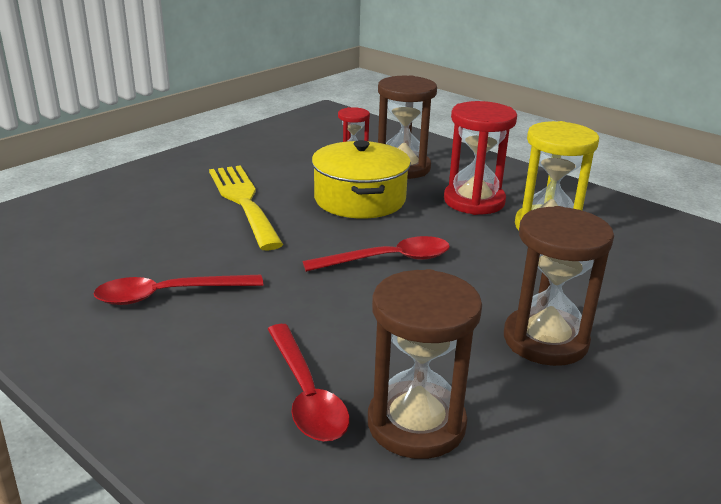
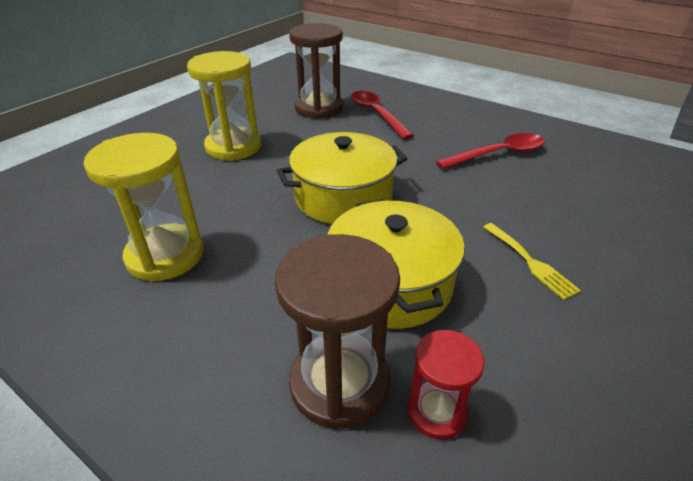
camera: 175 degrees right, 10 degrees up
yellow fork [209,165,283,250] -> yellow fork [483,223,581,300], size x0.51
red spoon [303,236,450,272] -> yellow pot [277,132,407,224]
red hourglass [444,101,517,215] -> none
brown hourglass [504,206,614,366] -> yellow hourglass [187,51,261,161]

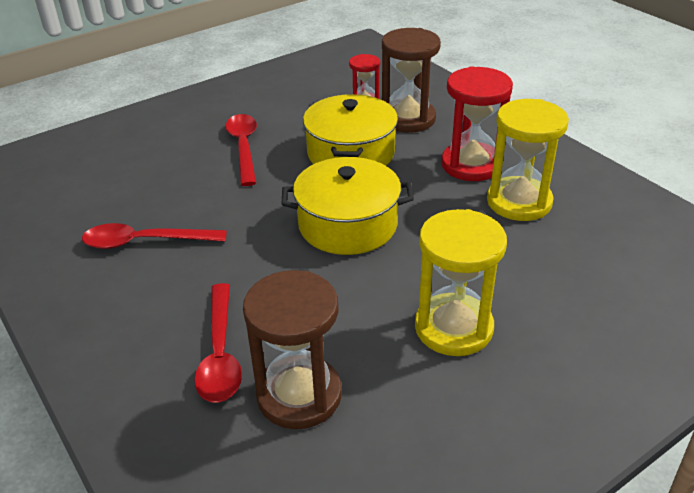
camera: 160 degrees left, 0 degrees up
yellow fork [483,223,581,300] -> red spoon [225,114,257,186]
none -> red hourglass [441,66,513,181]

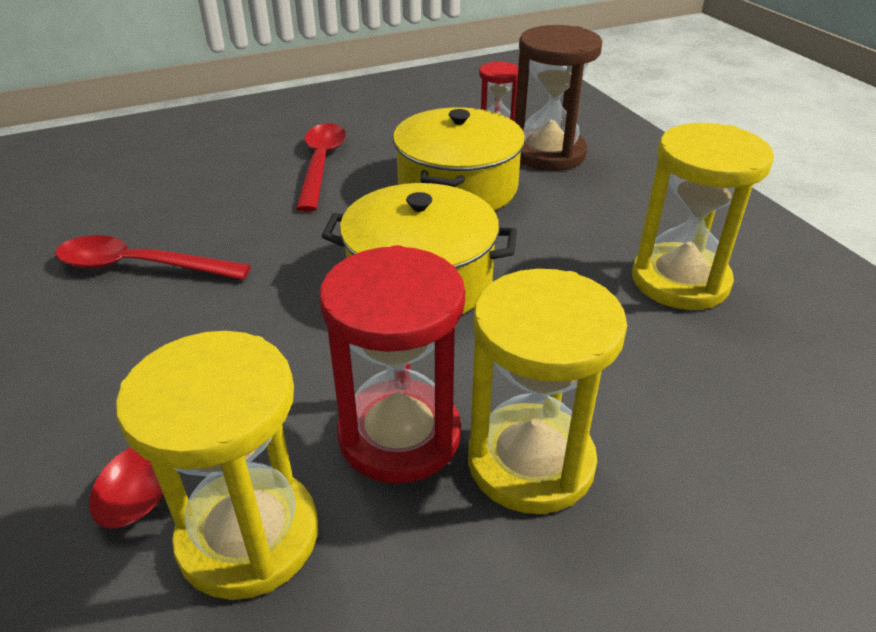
camera: 10 degrees right, 0 degrees up
brown hourglass [243,270,342,429] -> yellow hourglass [116,331,318,600]
red hourglass [441,66,513,181] -> red hourglass moved to [319,245,465,484]

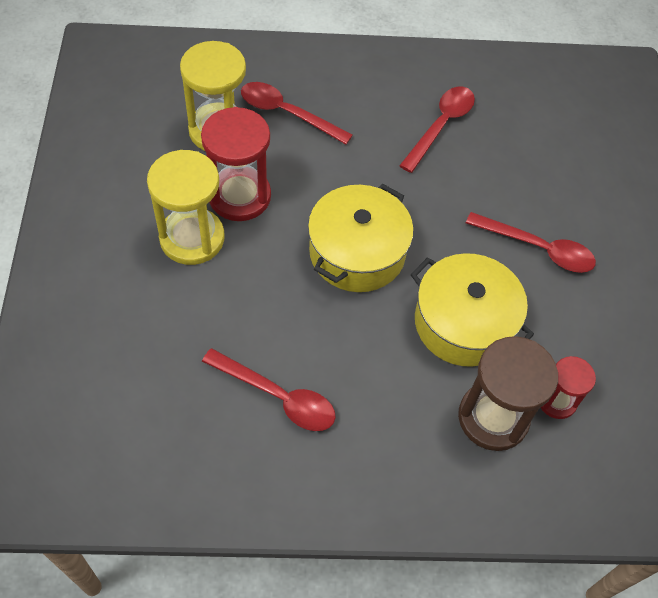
camera: 110 degrees right, 20 degrees up
yellow hourglass [632,123,774,310] -> red spoon [202,348,336,431]

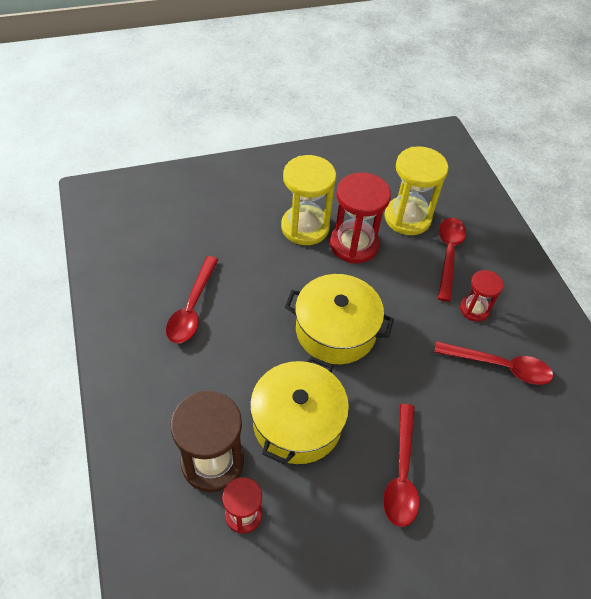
camera: 75 degrees right, 5 degrees down
none -> red hourglass [460,270,503,322]

